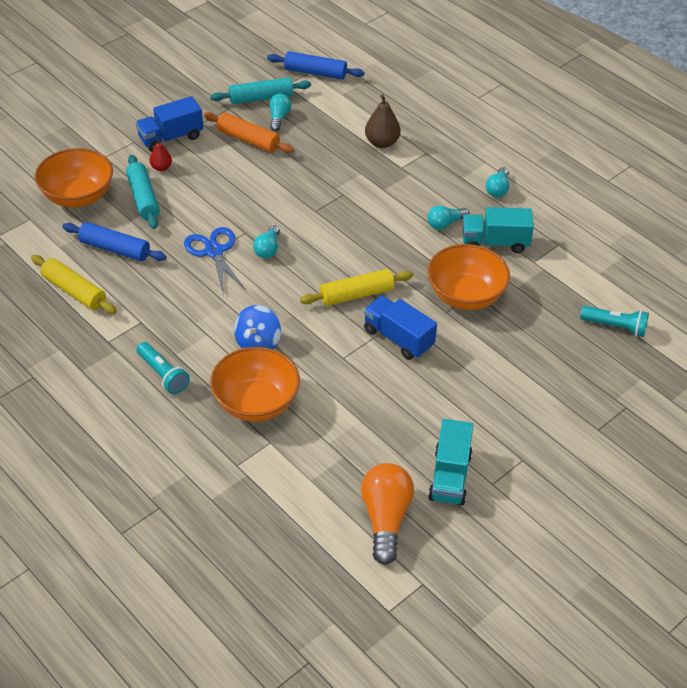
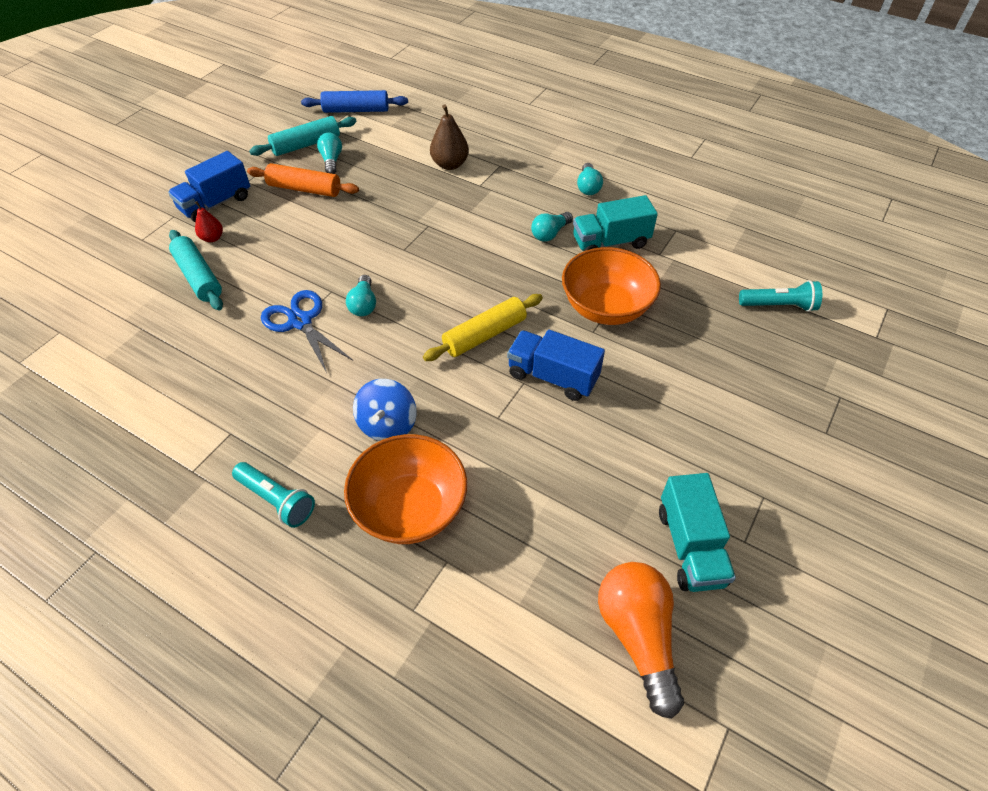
camera: 15 degrees left, 5 degrees up
yellow rolling pin [31,255,116,314] -> none
orange bowl [35,148,113,208] -> none
blue rolling pin [62,222,166,261] -> none

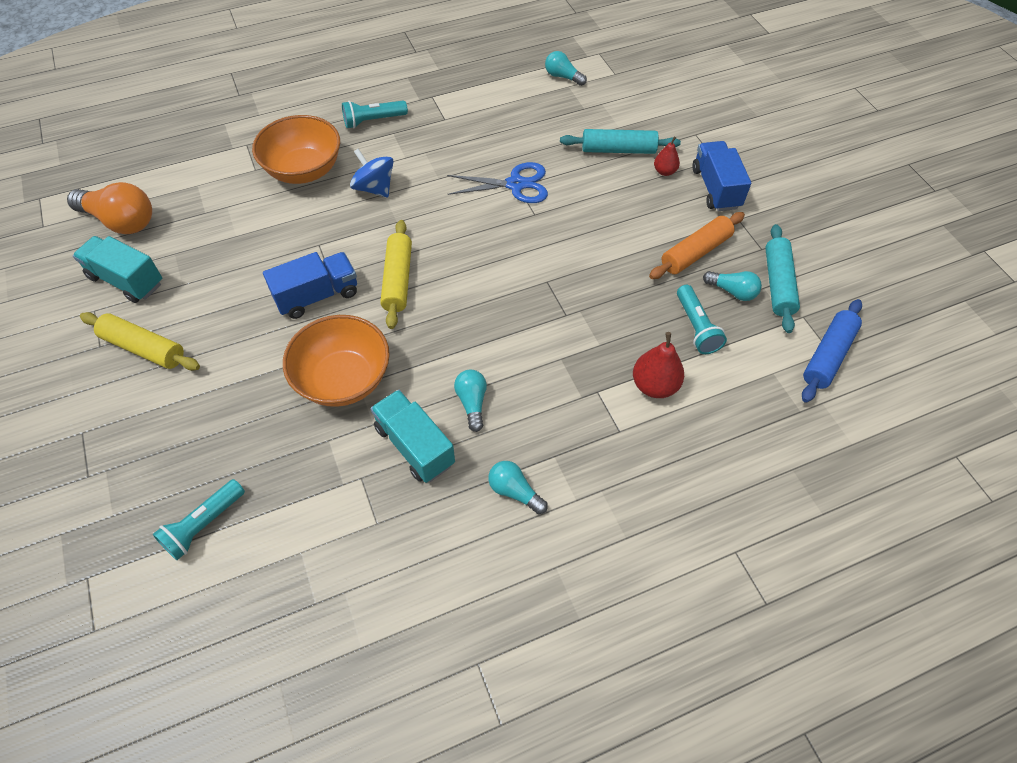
camera: 125 degrees right, 5 degrees up
turquoise light bulb [346,275,376,316] -> turquoise light bulb moved to [545,51,587,86]
brown pear [430,105,469,170] -> red pear [633,332,684,398]
turquoise truck [573,195,658,252] -> turquoise truck turned 60 degrees counterclockwise [371,390,455,483]
none -> yellow rolling pin [80,312,200,371]
none -> turquoise flashlight [677,285,727,354]

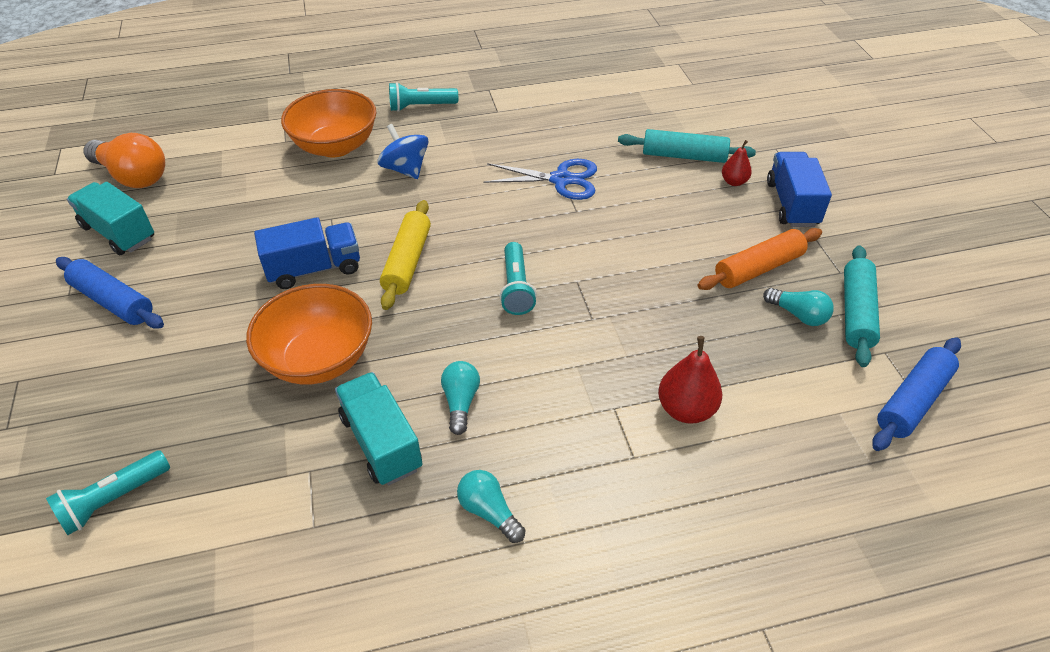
camera: 10 degrees right, 10 degrees down
yellow rolling pin [80,312,200,371] -> blue rolling pin [56,257,164,329]
turquoise light bulb [545,51,587,86] -> none
turquoise flashlight [677,285,727,354] -> turquoise flashlight moved to [500,242,537,315]

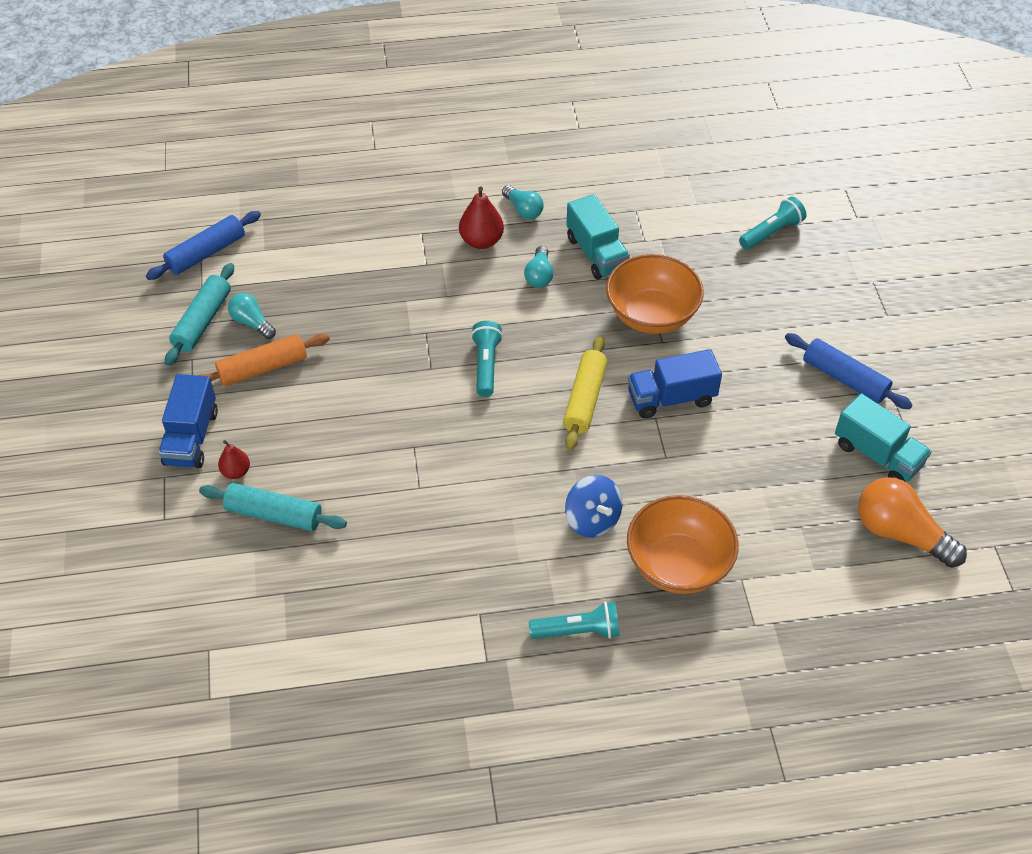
camera: 175 degrees left, 5 degrees up
blue scissors [483,159,597,200] -> none
red pear [658,336,722,424] -> red pear moved to [459,186,504,249]

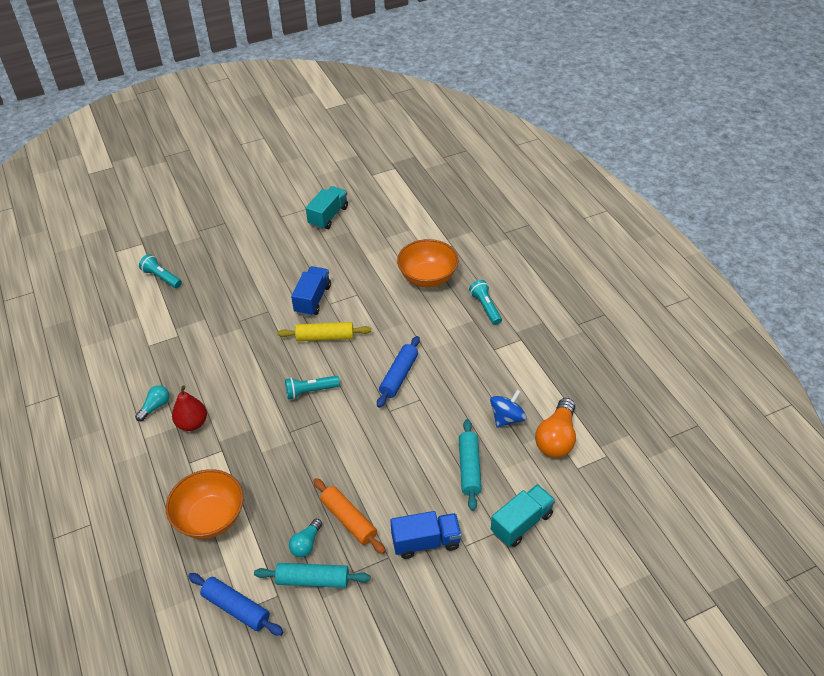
camera: 105 degrees left, 5 degrees down
red pear [218,440,250,479] -> none
turquoise light bulb [524,246,554,288] -> none
blue spinning top [565,475,622,538] -> blue spinning top moved to [490,389,527,428]
turquoise truck [566,194,630,280] -> turquoise truck moved to [491,484,555,547]
orange bowl [606,254,704,334] -> orange bowl moved to [166,469,244,539]
blue truck [628,349,722,419] -> blue truck turned 135 degrees counterclockwise [291,266,331,316]
blue rolling pin [785,333,912,409] -> blue rolling pin moved to [377,336,420,408]
orange light bulb [858,477,967,568] -> orange light bulb moved to [535,398,576,458]

